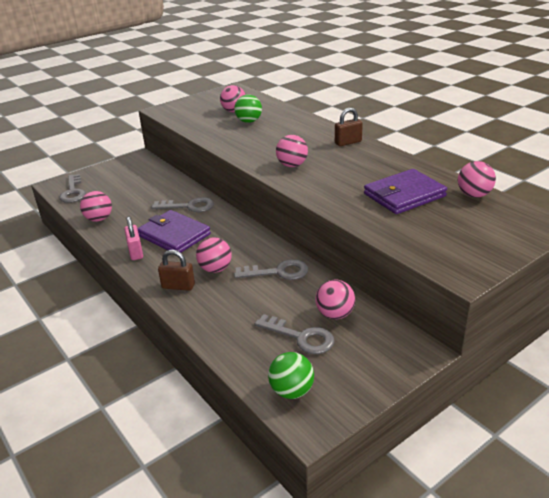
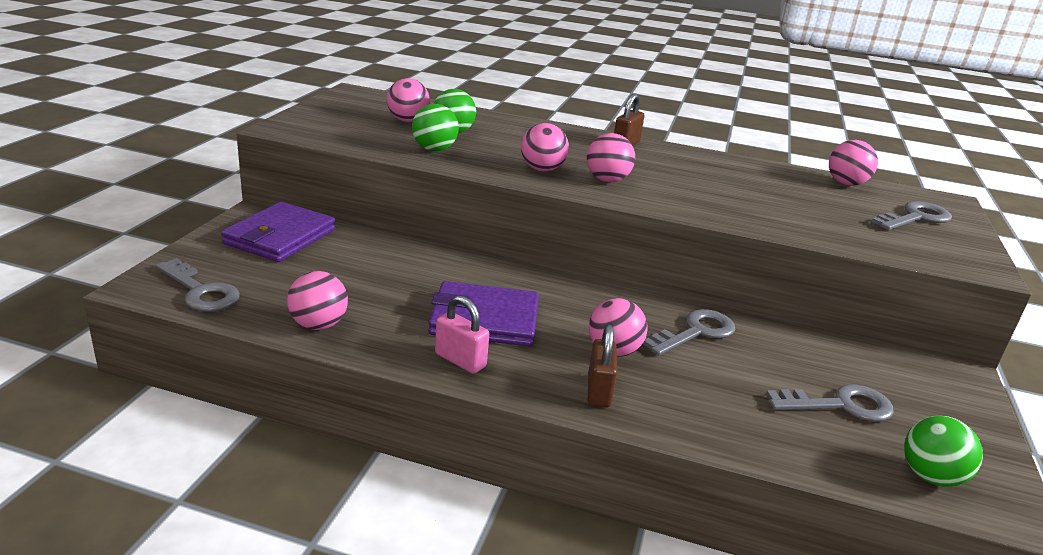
camera: 40 degrees left, 5 degrees down
grey key [152,197,214,212] -> grey key moved to [871,201,952,230]
brown padlock [158,250,195,291] -> brown padlock turned 60 degrees counterclockwise [588,324,617,408]
pink ball [315,280,355,319] -> pink ball moved to [521,123,569,172]
purple wallet [364,169,447,214] -> purple wallet moved to [221,202,335,262]
none -> green ball [412,104,459,151]

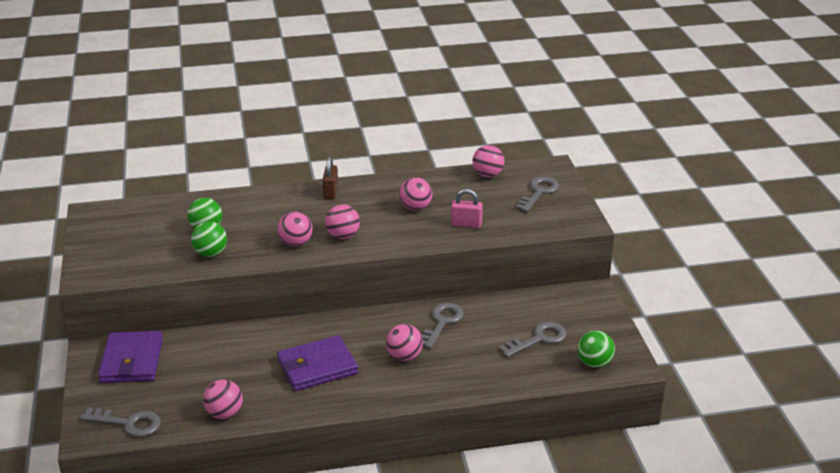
camera: 25 degrees left, 5 degrees up
pink ball [387,78,430,122] -> pink ball moved to [399,177,432,211]
pink padlock [435,295,489,374] -> pink padlock moved to [451,189,483,228]
brown padlock [588,324,617,408] -> none

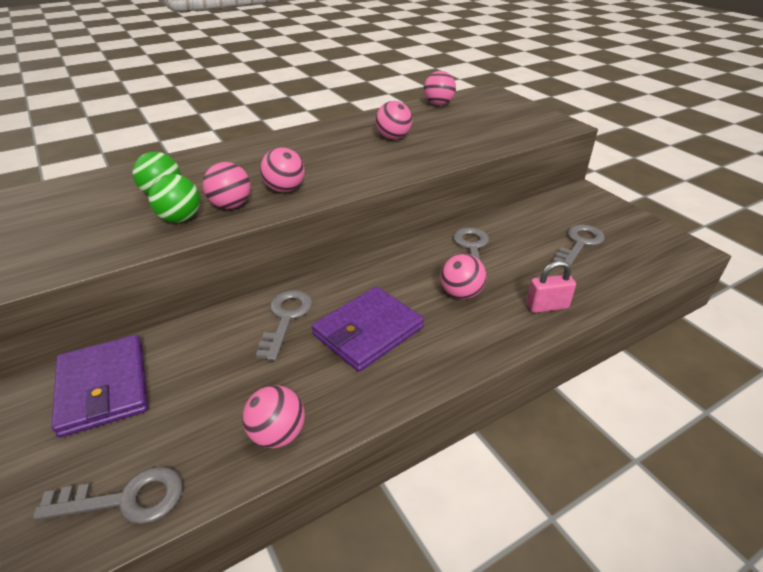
camera: 20 degrees left, 5 degrees up
brown padlock [322,157,338,199] -> none
pink ball [325,204,360,239] -> pink ball moved to [203,162,251,209]
pink padlock [451,189,483,228] -> pink padlock moved to [526,261,576,313]
grey key [516,177,559,212] -> grey key moved to [256,290,313,361]
green ball [577,330,615,368] -> none

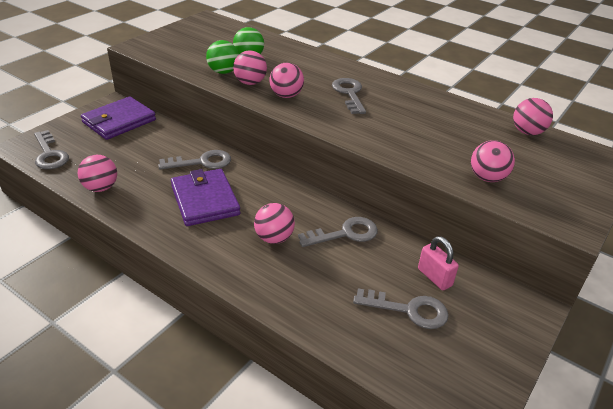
camera: 65 degrees right, 0 degrees up
purple wallet [312,286,424,372] -> purple wallet turned 45 degrees clockwise [171,169,240,226]
pink ball [376,101,412,139] -> pink ball moved to [471,140,515,182]
pink padlock [526,261,576,313] -> pink padlock moved to [418,236,459,290]
none -> grey key [332,78,366,114]

